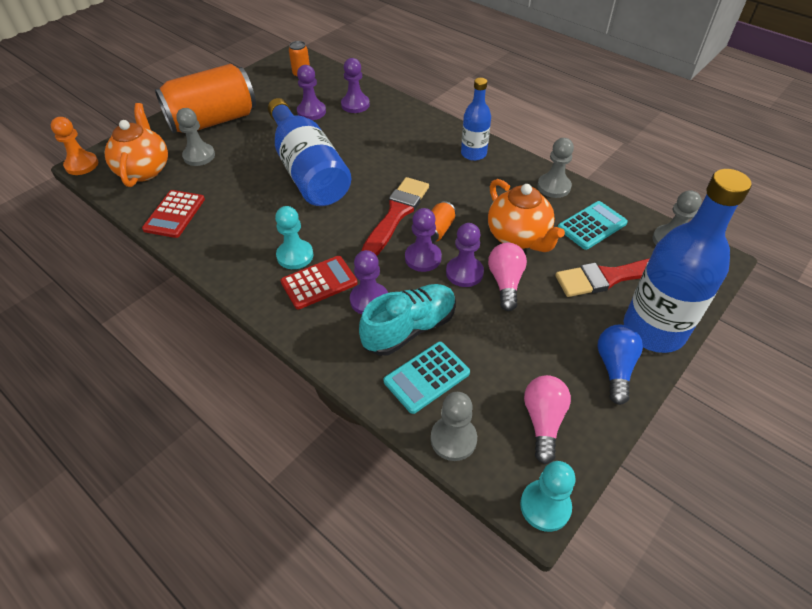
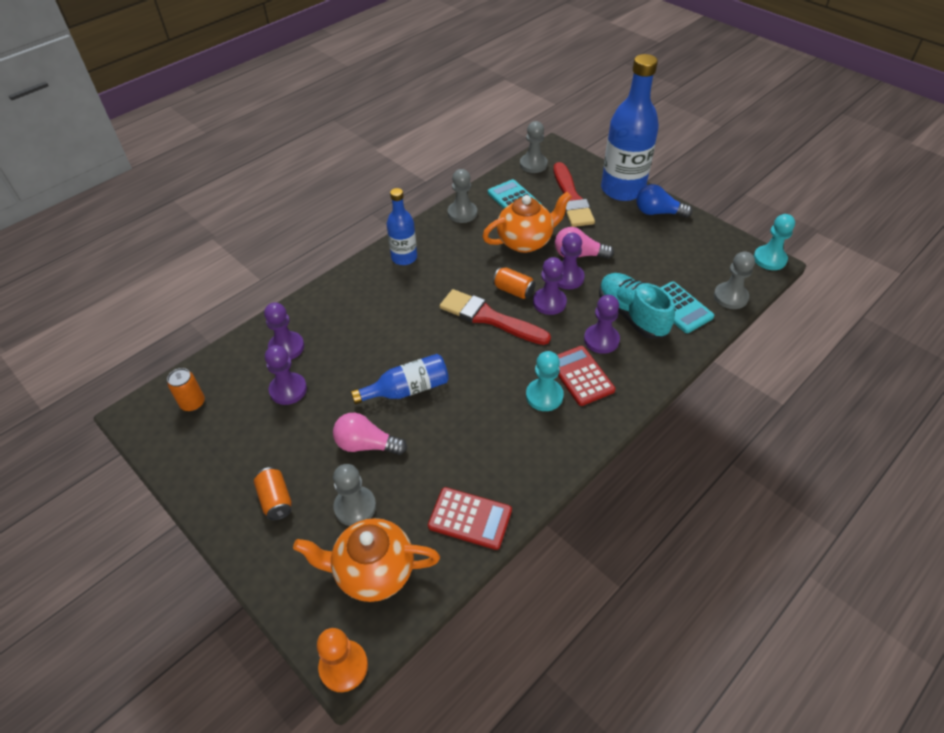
camera: 85 degrees left, 0 degrees up
orange can [155,64,256,133] -> orange can [254,467,292,520], size x0.40
blue bottle [268,98,351,206] -> blue bottle [351,354,449,404], size x0.55
pink light bulb [524,375,571,464] -> pink light bulb moved to [333,413,407,455]

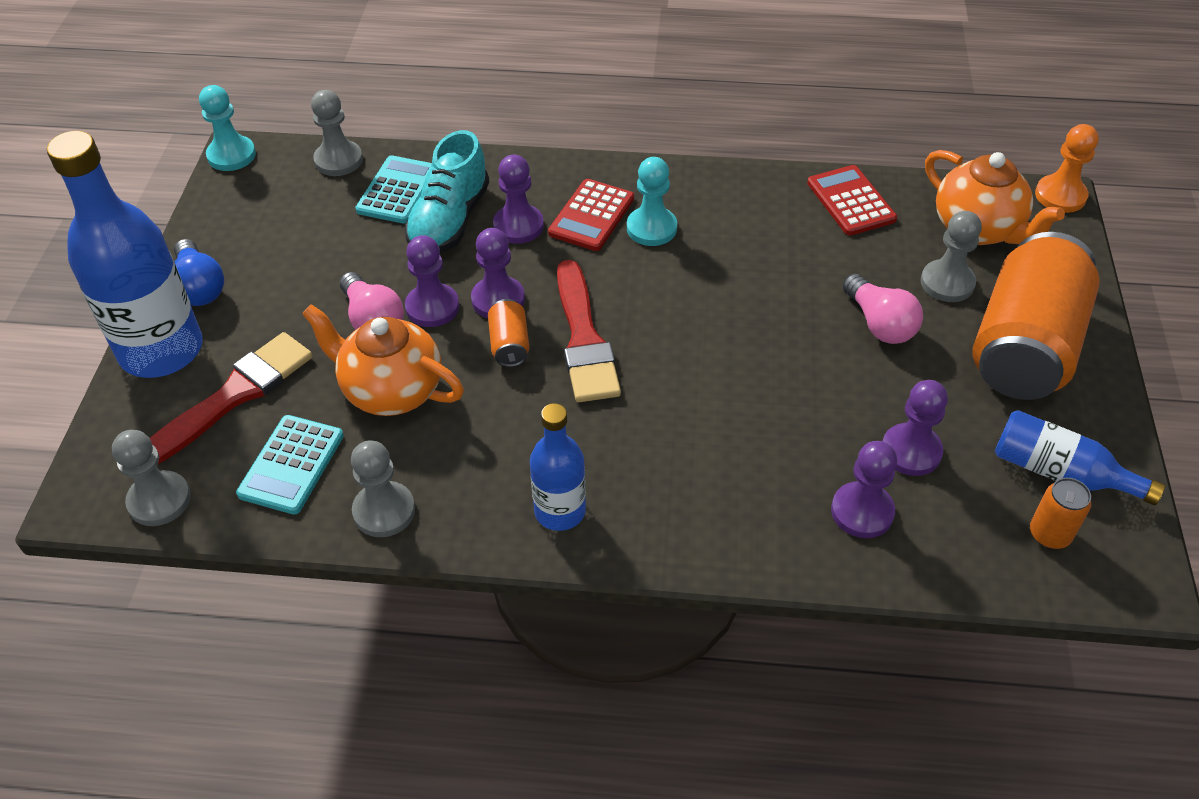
camera: 130 degrees left, 0 degrees up
orange can [254,467,292,520] -> orange can [972,232,1100,400], size x2.48
blue bottle [351,354,449,404] -> blue bottle moved to [995,410,1165,505]

